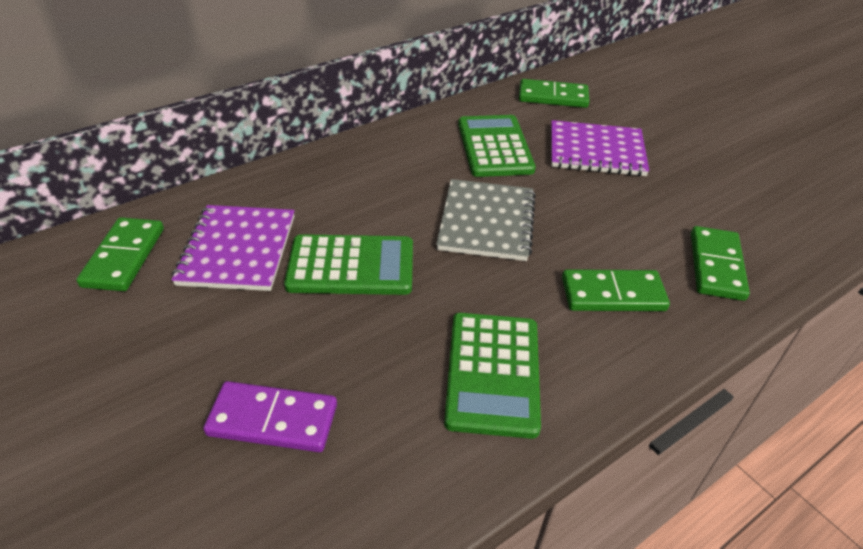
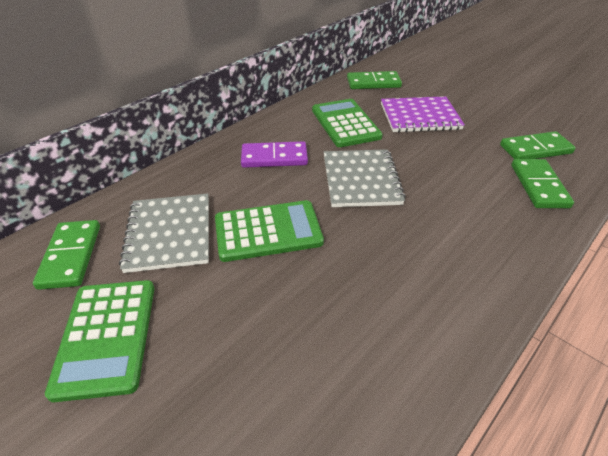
camera: 10 degrees left, 0 degrees up
purple notebook [171,205,295,291] -> grey notebook [119,193,209,273]
purple domino [203,381,337,452] -> purple domino moved to [241,141,308,168]
green calculator [444,313,541,439] -> green calculator moved to [45,280,154,402]
green domino [562,269,670,311] -> green domino moved to [500,131,576,159]

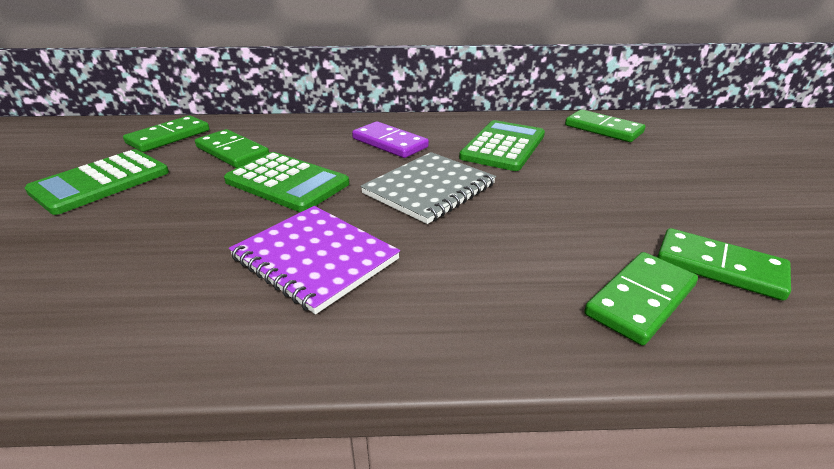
camera: 45 degrees right, 10 degrees down
grey notebook [119,193,209,273] -> green domino [195,129,269,168]
purple notebook [381,96,465,133] -> purple notebook moved to [229,206,400,314]

